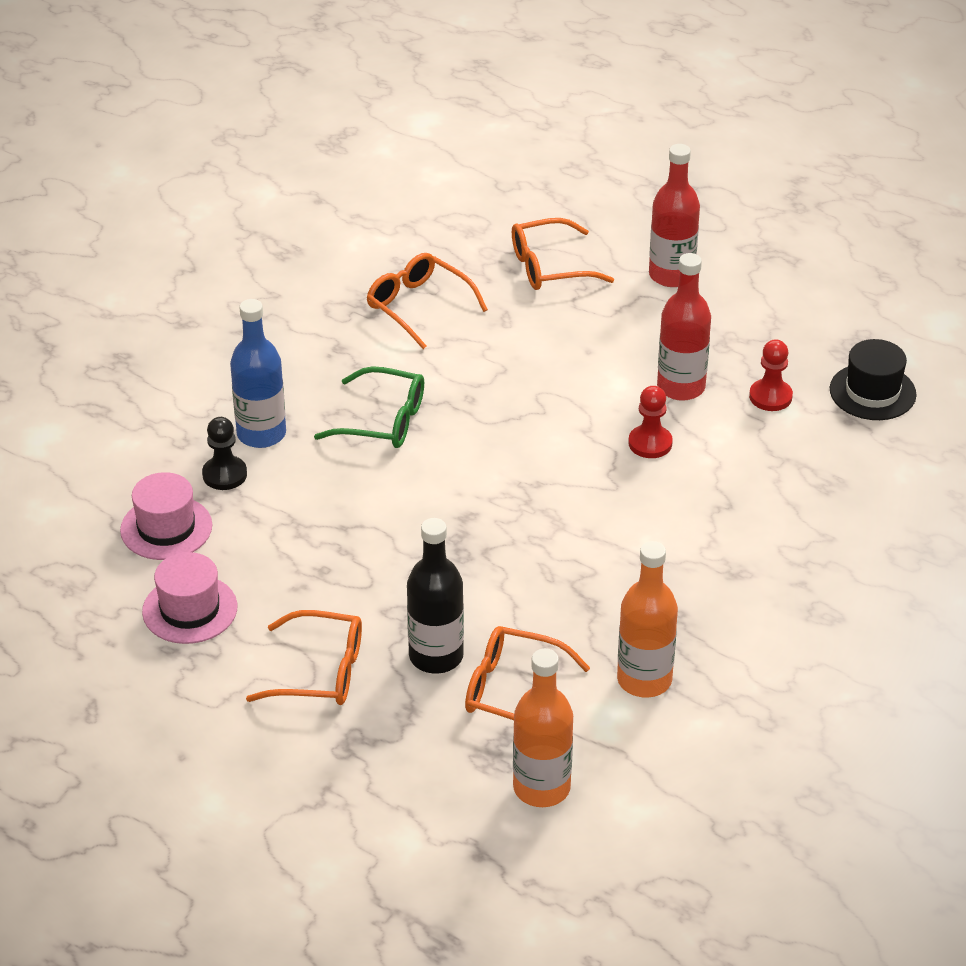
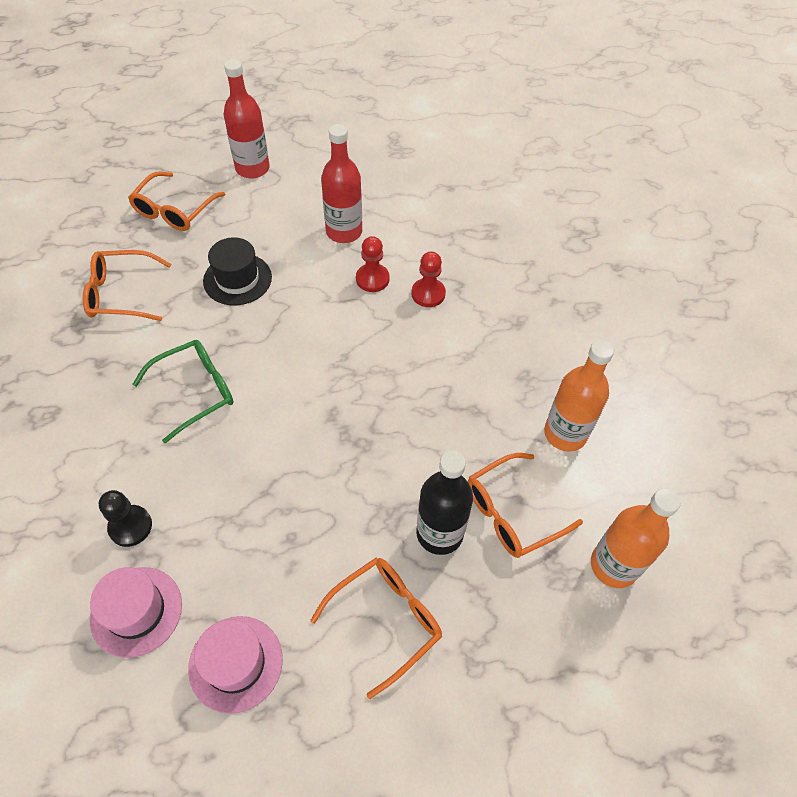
camera: 50 degrees left, 15 degrees up
blue bottle [230,299,286,448] -> none
red pawn [749,339,793,411] -> red pawn moved to [411,252,446,307]
black hat [830,339,916,420] -> black hat moved to [203,237,272,305]

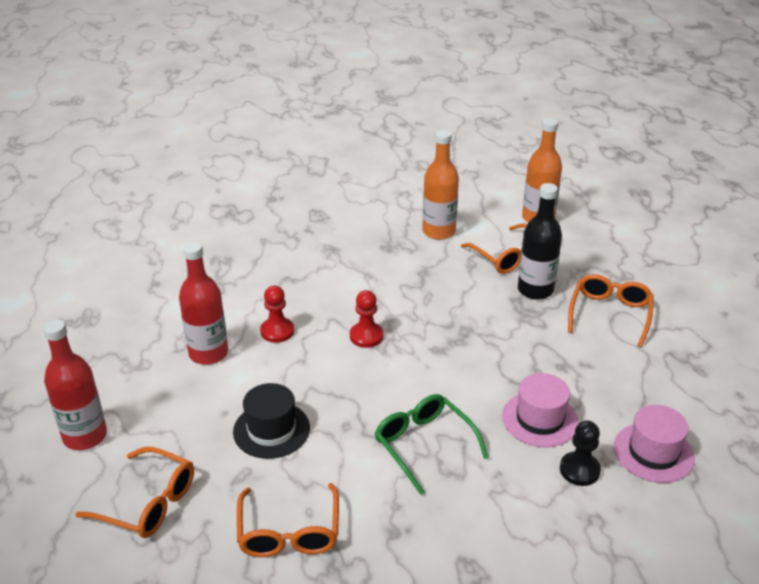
camera: 90 degrees left, 20 degrees down
pink hat [188,616,283,714] -> pink hat moved to [502,373,579,447]
orange glasses [310,557,442,699] -> orange glasses turned 60 degrees clockwise [568,274,654,347]
red pawn [411,252,446,307] -> red pawn moved to [350,290,384,348]

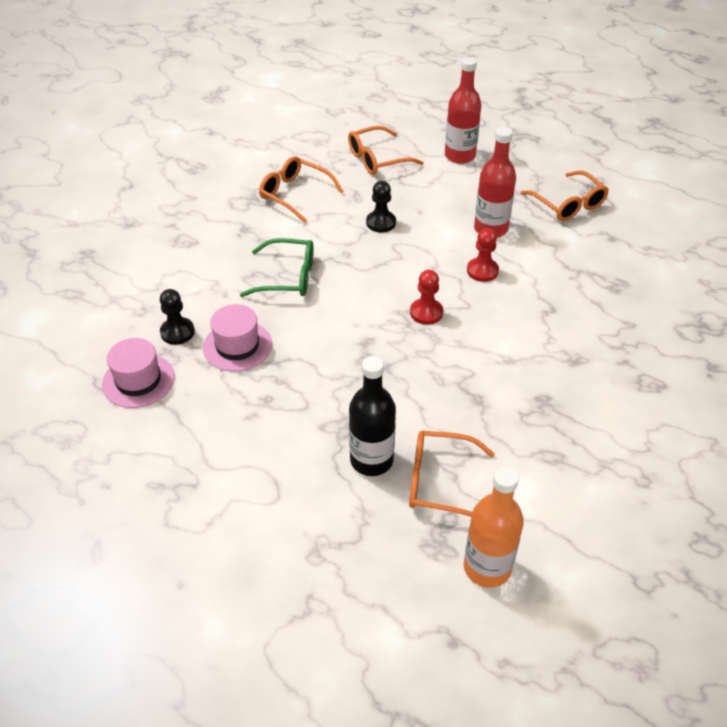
camera: 130 degrees right, 10 degrees up
black hat [233,383,310,459] -> black pawn [366,181,396,232]
orange bottle [423,130,459,240] -> none
orange glasses [568,274,654,347] -> orange glasses moved to [520,170,609,221]

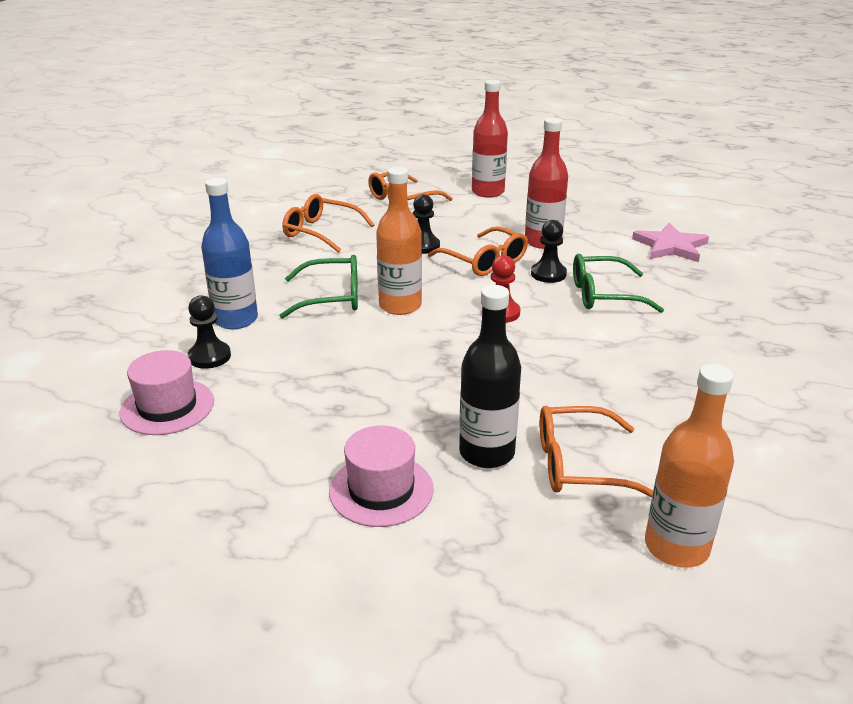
camera: 10 degrees left, 15 degrees down
pink hat [203,304,272,372] -> pink hat moved to [329,425,434,527]
red pawn [467,228,499,282] -> black pawn [531,220,567,283]
orange glasses [520,170,609,221] -> orange glasses moved to [428,226,528,276]
none -> blue bottle [201,178,258,329]
none -> orange bottle [376,167,422,315]
none -> green glasses [573,254,664,313]
none -> pink star [632,223,709,262]

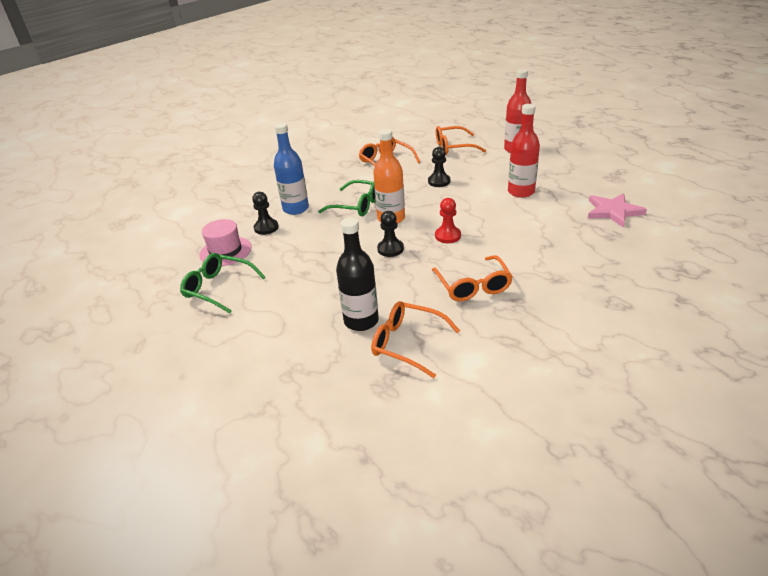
camera: 30 degrees right, 5 degrees up
pink hat [329,425,434,527] -> none
orange glasses [428,226,528,276] -> orange glasses moved to [432,255,513,301]
black pawn [531,220,567,283] -> black pawn moved to [377,211,404,257]
green glasses [573,254,664,313] -> green glasses moved to [180,253,266,314]
orange bottle [645,364,734,568] -> none

